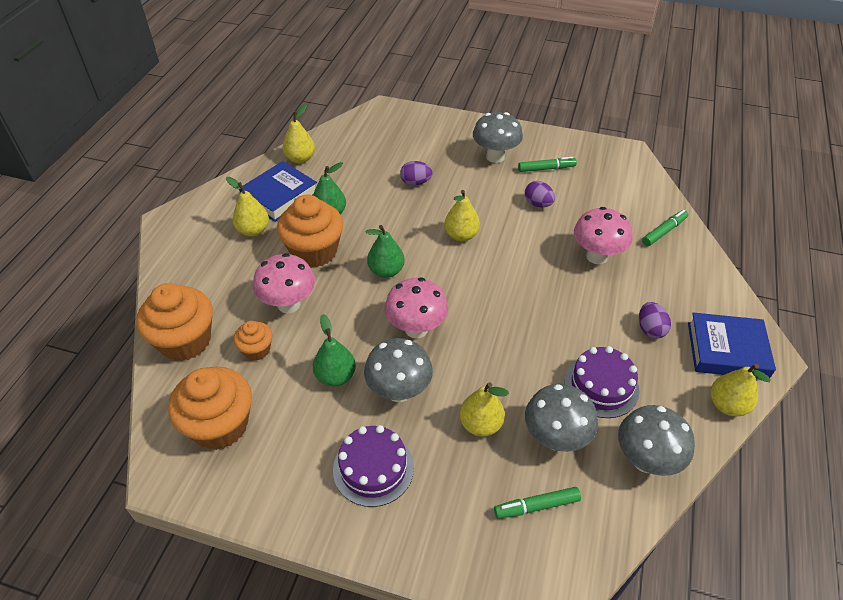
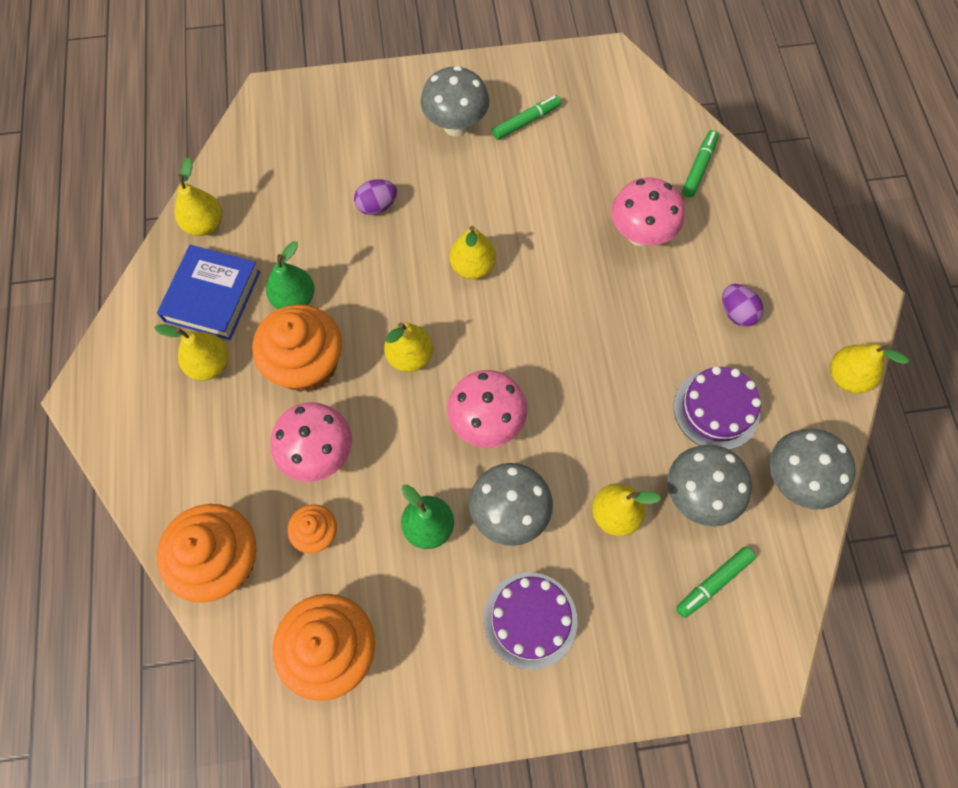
camera: 25 degrees left, 20 degrees up
green pear [366,225,405,278] -> yellow pear [384,322,433,372]
purple egg [525,181,555,208] -> none
blue book [688,312,776,379] -> none

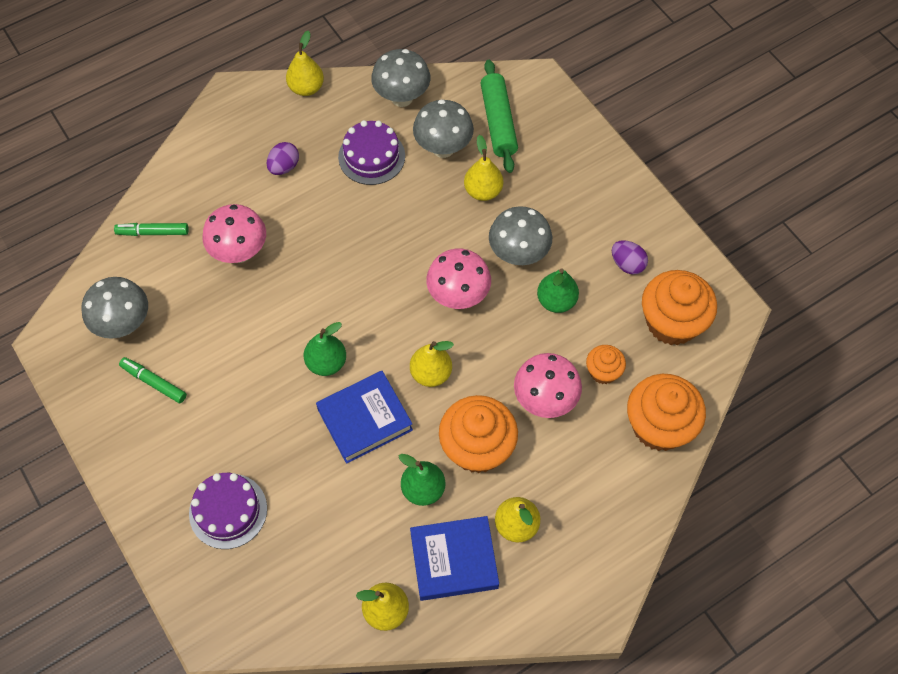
camera: 115 degrees left, 5 degrees down
purple egg [354,179,397,215] -> purple egg moved to [612,240,648,274]
grey mushroom [421,66,489,136] -> grey mushroom moved to [82,277,148,339]
yellow pear [450,226,496,279] -> green pear [304,322,346,376]
purple cake [484,572,577,669] -> purple cake moved to [189,473,267,549]
green marker [676,547,756,618] -> green rolling pin [481,60,518,173]
none -> blue book [316,371,413,464]

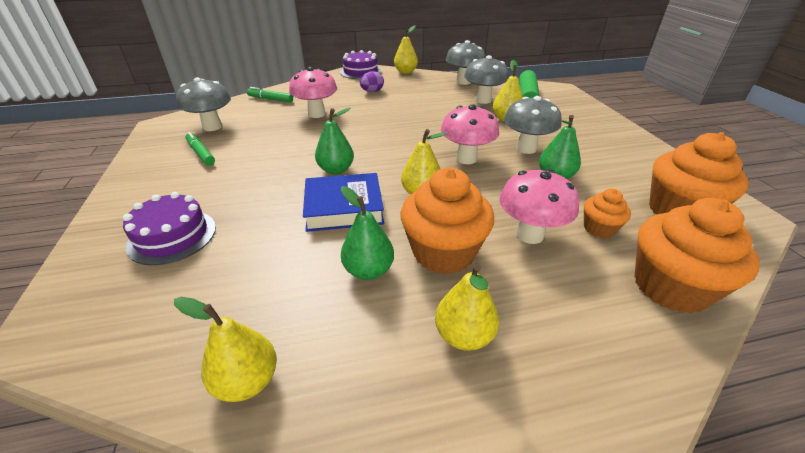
camera: 20 degrees right, 25 degrees down
purple cake [338,120,405,185] -> purple cake moved to [340,50,381,79]
blue book [410,516,499,601] -> none
purple egg [612,240,648,274] -> none

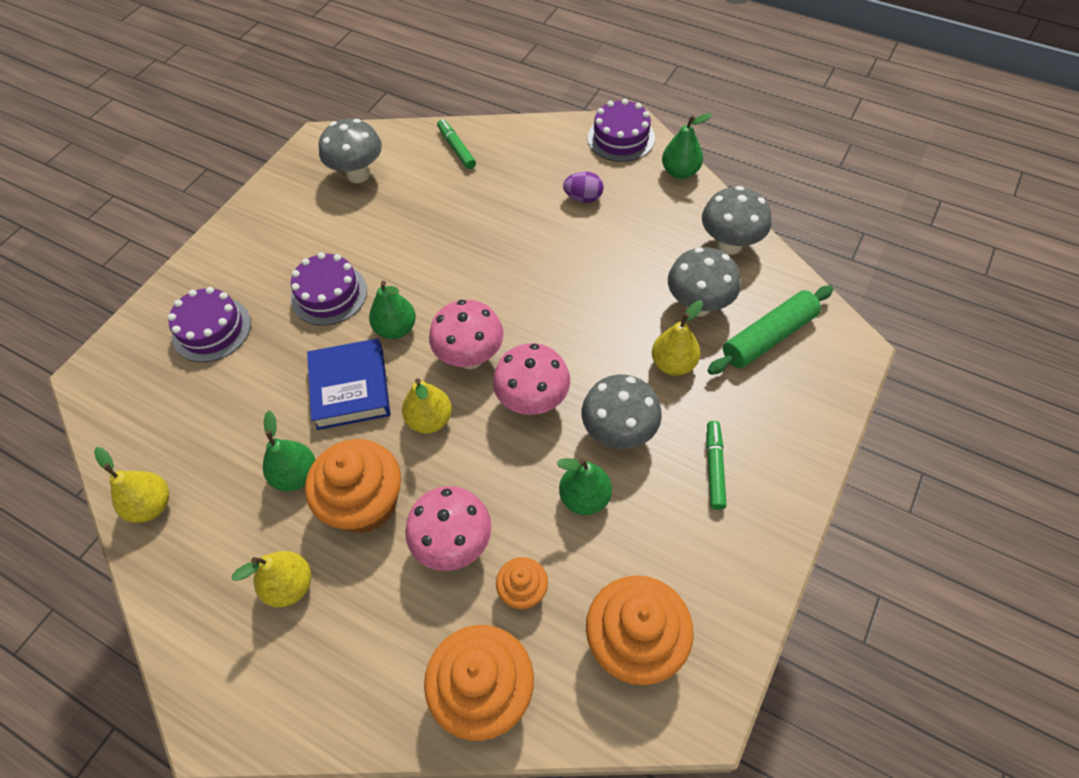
camera: 45 degrees right, 20 degrees up
green marker [186,132,215,166] -> green marker moved to [706,421,727,510]
pink mushroom [289,67,337,118] -> pink mushroom moved to [429,300,504,369]
blue book [303,173,384,232] -> blue book turned 45 degrees clockwise [307,338,390,430]
yellow pear [394,26,418,74] -> green pear [662,113,713,179]
none -> purple cake [291,252,367,326]

